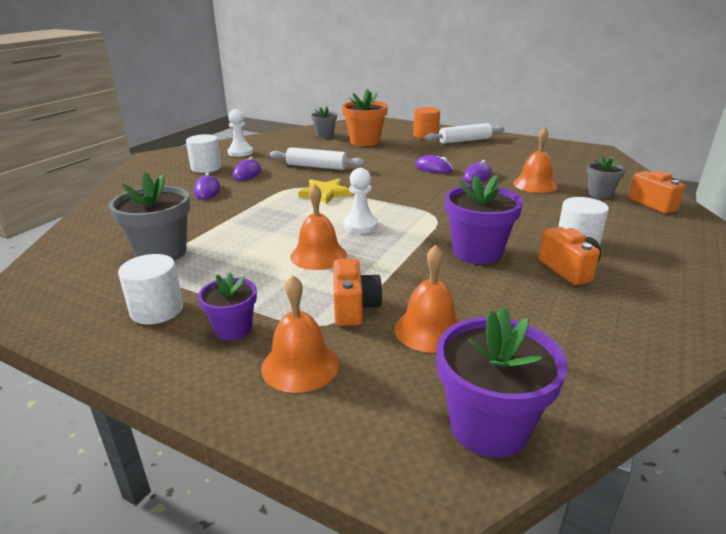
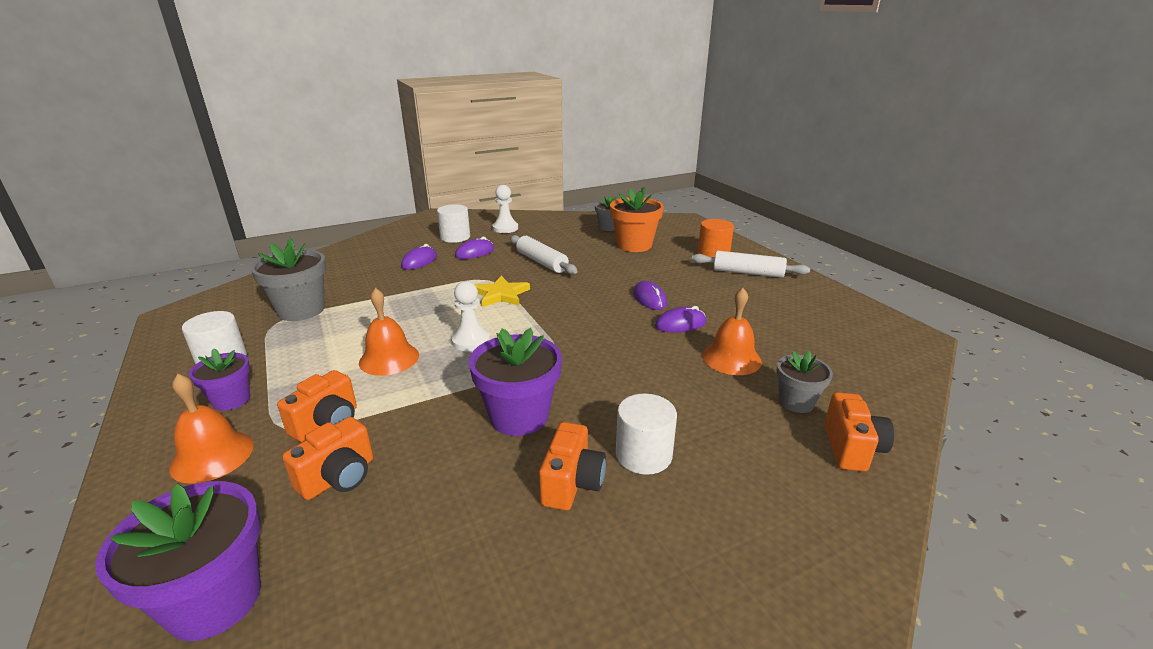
camera: 35 degrees right, 0 degrees up
orange bell [394,245,460,353] -> orange camera [282,417,373,500]

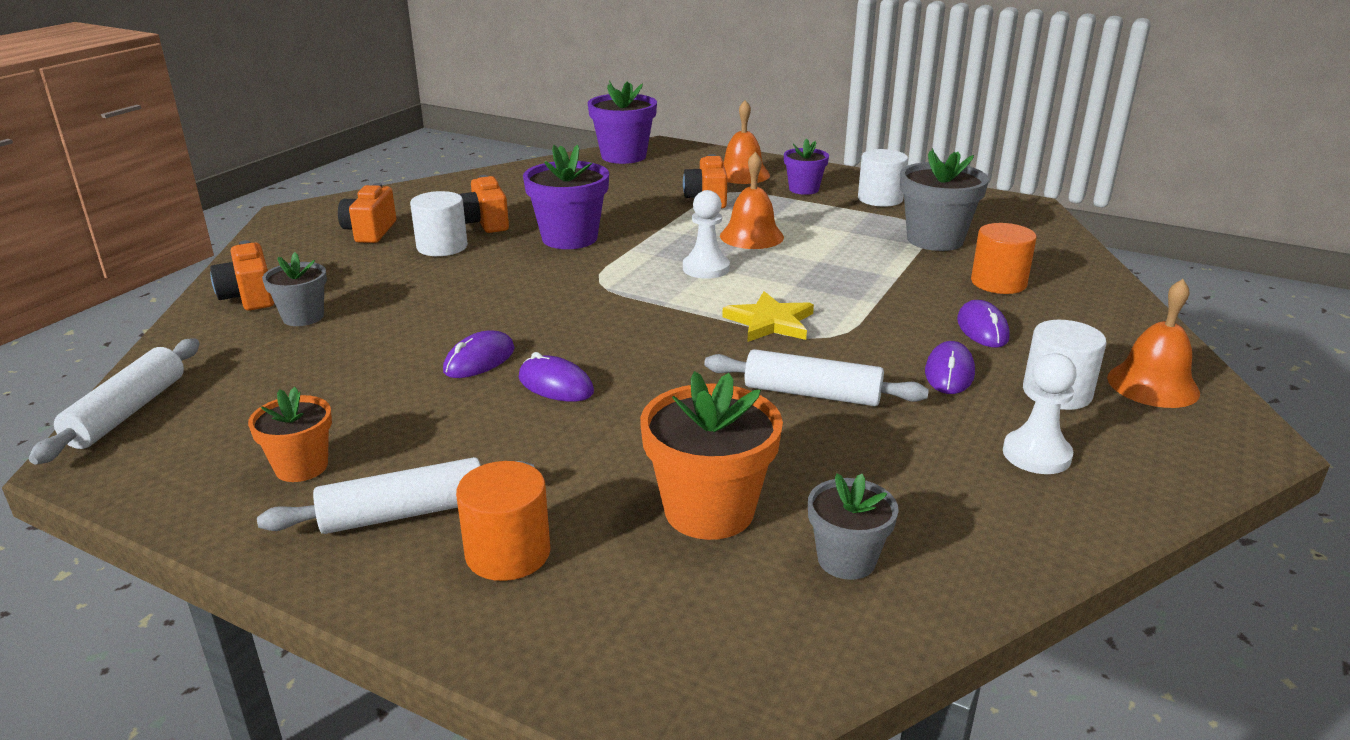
camera: 145 degrees right, 0 degrees up
orange camera [282,417,373,500] -> orange camera moved to [338,183,396,243]
orange bell [702,288,762,375] -> orange bell moved to [1107,279,1200,408]
none -> white rolling pin [29,338,200,465]
none -> orange flower pot [248,387,332,482]
none -> orange cylinder [971,223,1037,294]

